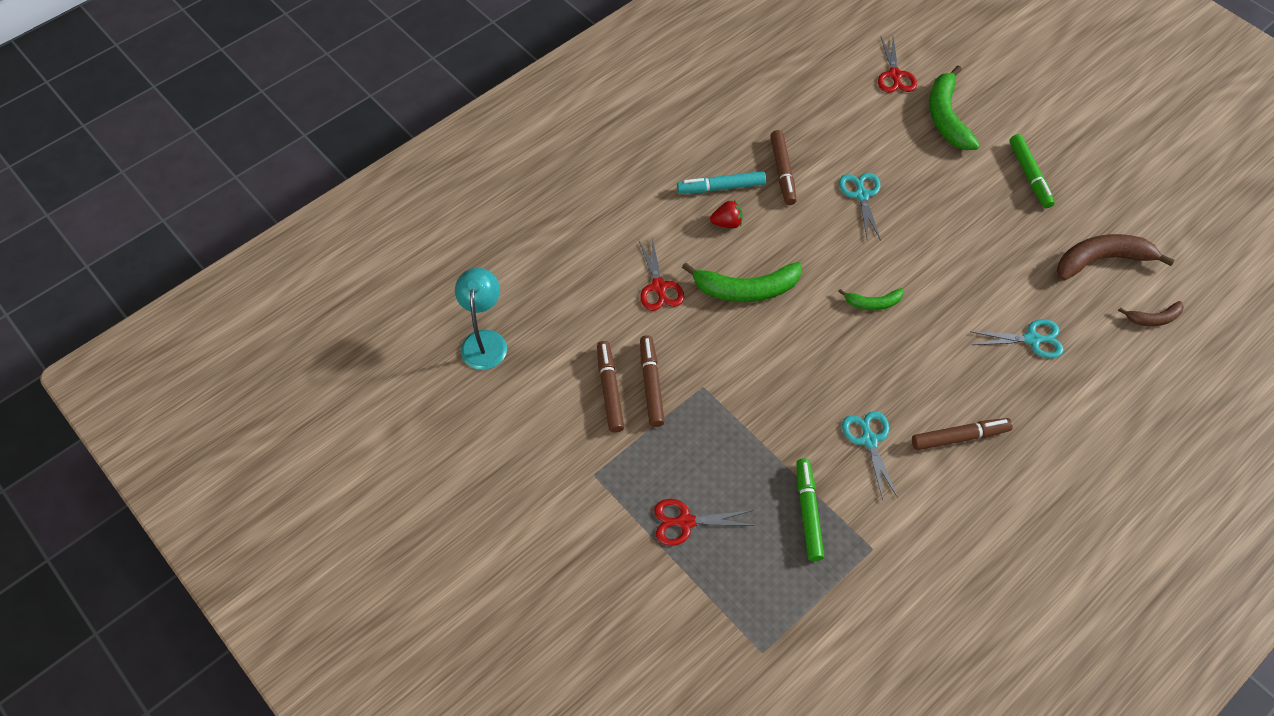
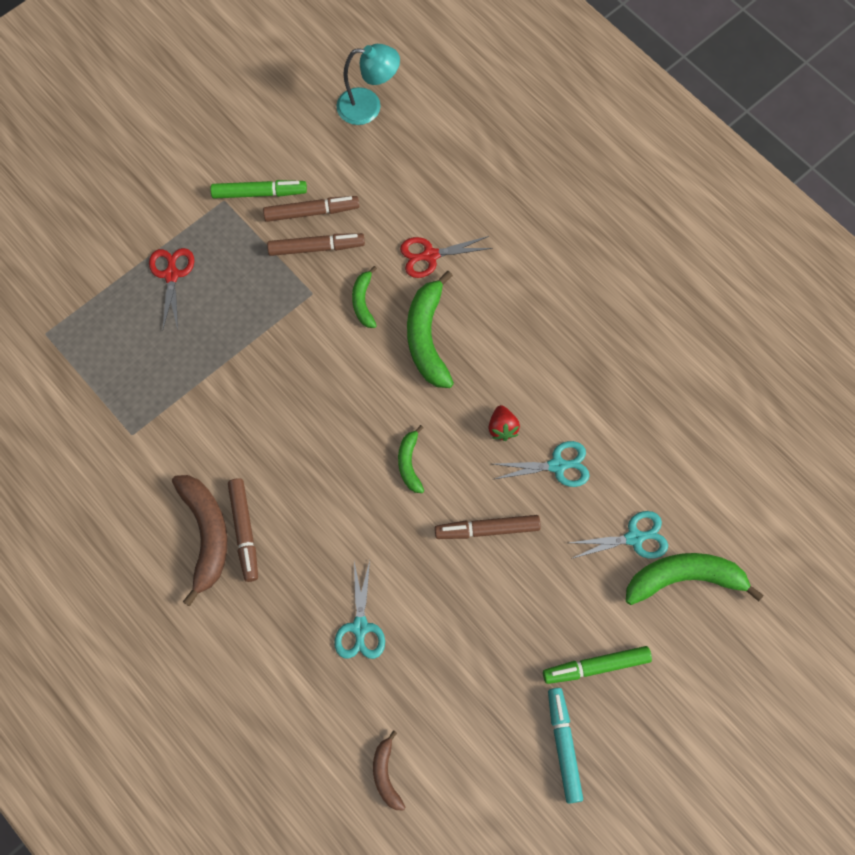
camera: 90 degrees right, 10 degrees up
turquoise marker [677,171,766,194] -> turquoise marker moved to [548,688,583,804]
red strawberry [710,200,743,228] -> red strawberry moved to [488,405,520,441]
brown marker [770,130,797,205] -> brown marker moved to [435,515,541,539]
green marker [796,458,824,561] -> green marker moved to [210,180,307,199]
turquoise scissors [842,411,898,500] -> turquoise scissors moved to [569,511,668,559]
red scissors [878,36,917,93] -> none
brown banana [1057,234,1175,281] -> brown banana moved to [172,475,227,607]
none -> green banana [352,266,377,328]

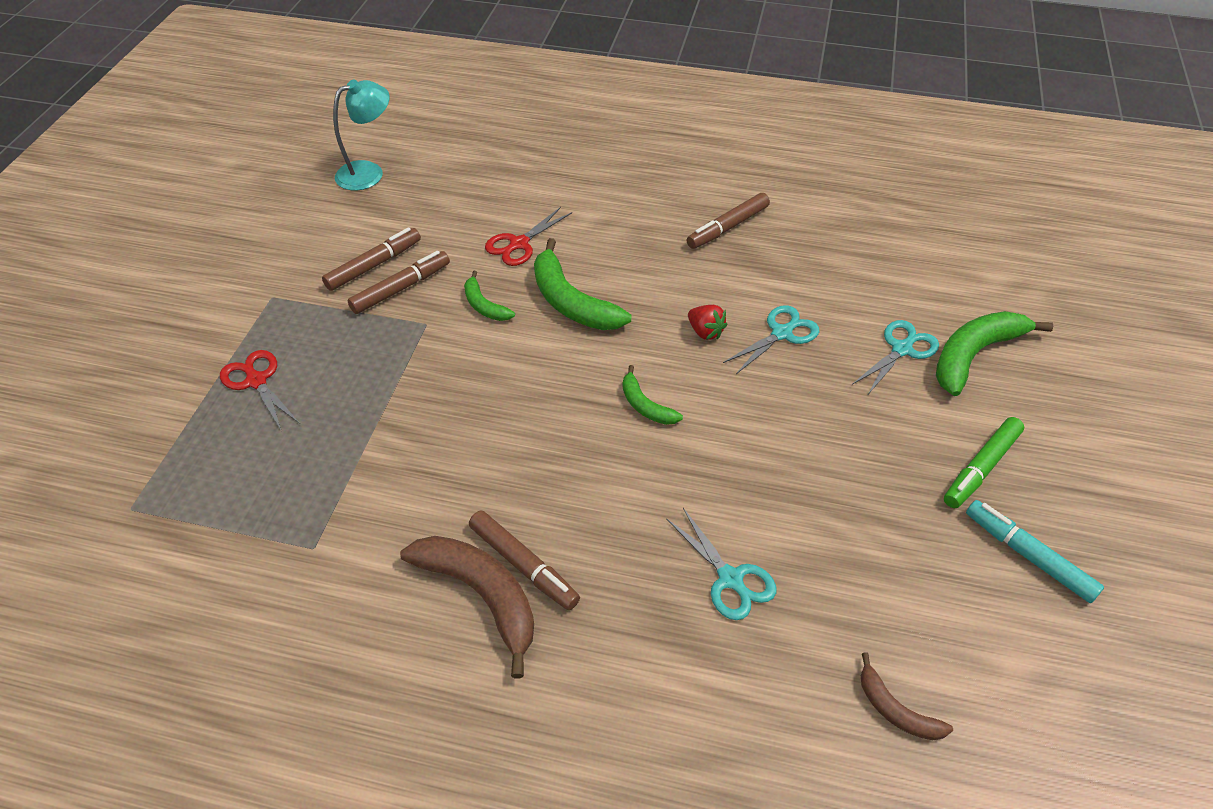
camera: 35 degrees left, 20 degrees down
green marker [210,180,307,199] -> none
brown marker [435,515,541,539] -> brown marker moved to [687,193,770,249]

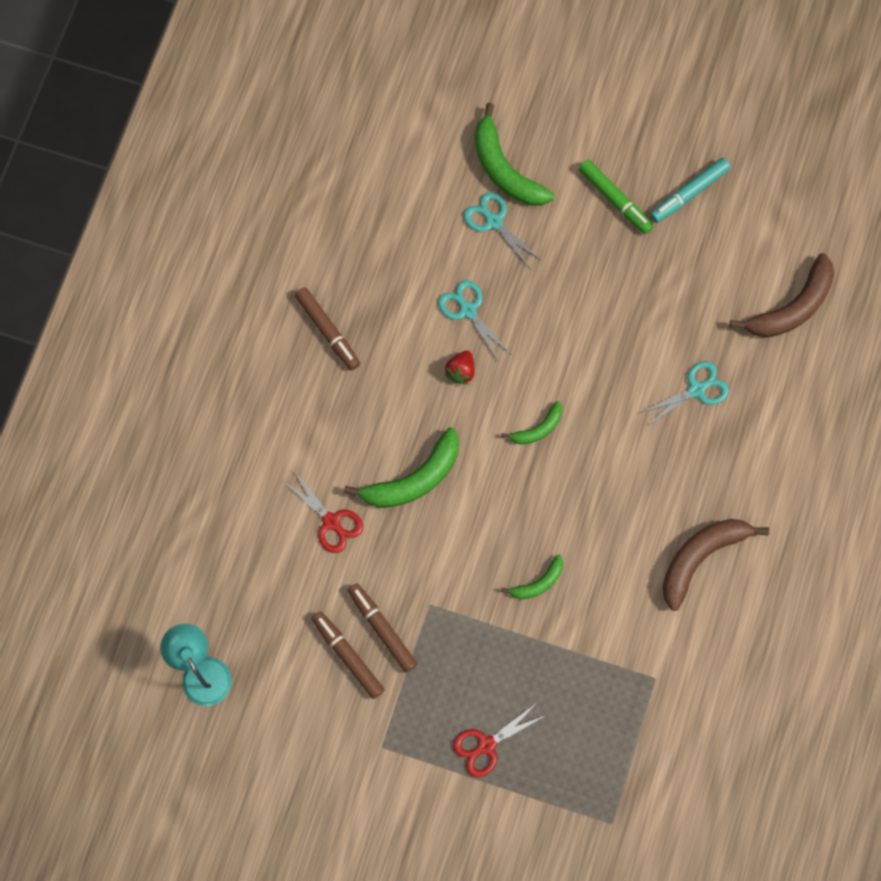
camera: 85 degrees left, 25 degrees up
green banana [464,271,515,321] -> green banana moved to [501,555,563,599]
brown marker [469,510,580,610] -> none
red strawberry [688,305,727,340] -> red strawberry turned 150 degrees clockwise [445,351,475,384]
brown banana [861,652,953,740] -> brown banana [730,253,834,338], size x1.84

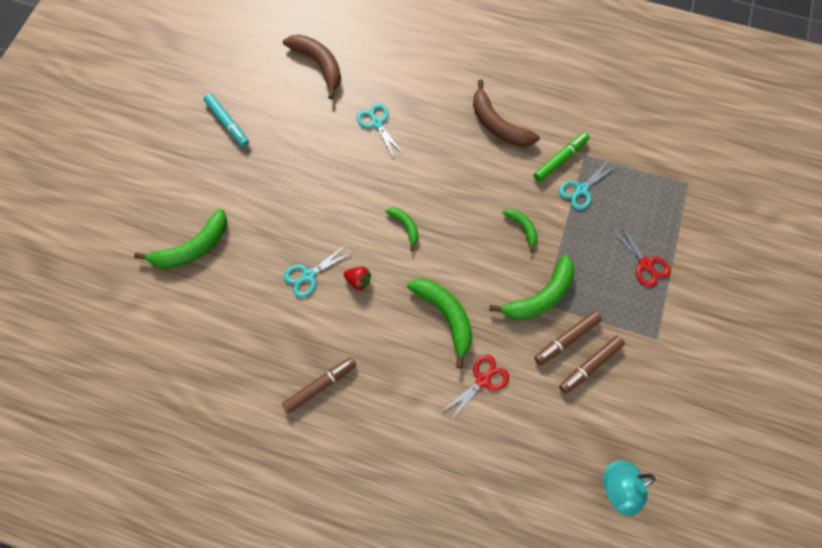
camera: 90 degrees left, 5 degrees down
turquoise scissors [464,192,542,270] -> turquoise scissors moved to [559,161,618,210]
green marker [579,160,653,234] -> green marker moved to [534,132,589,182]
none -> green banana [489,255,575,320]

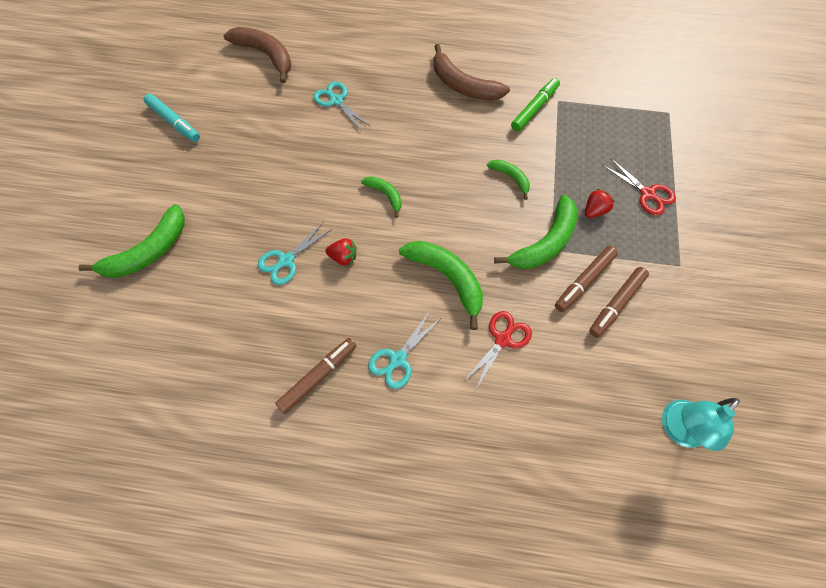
camera: 10 degrees left, 5 degrees down
turquoise scissors [559,161,618,210] -> turquoise scissors moved to [368,311,440,389]
none -> red strawberry [585,189,615,218]

